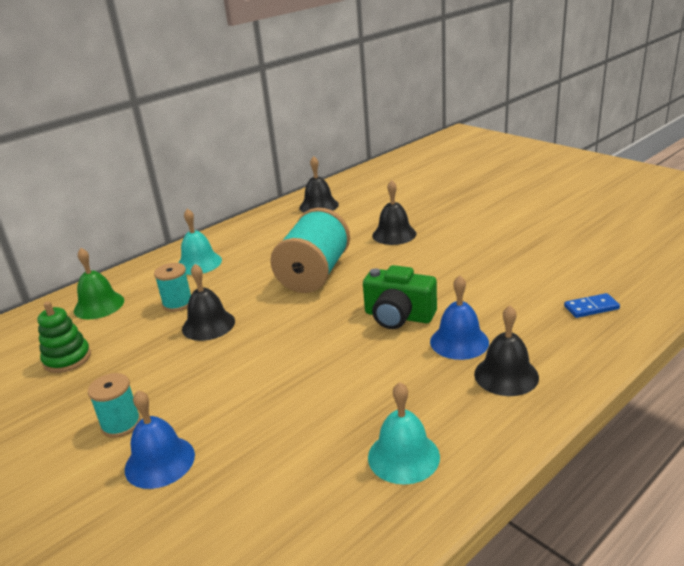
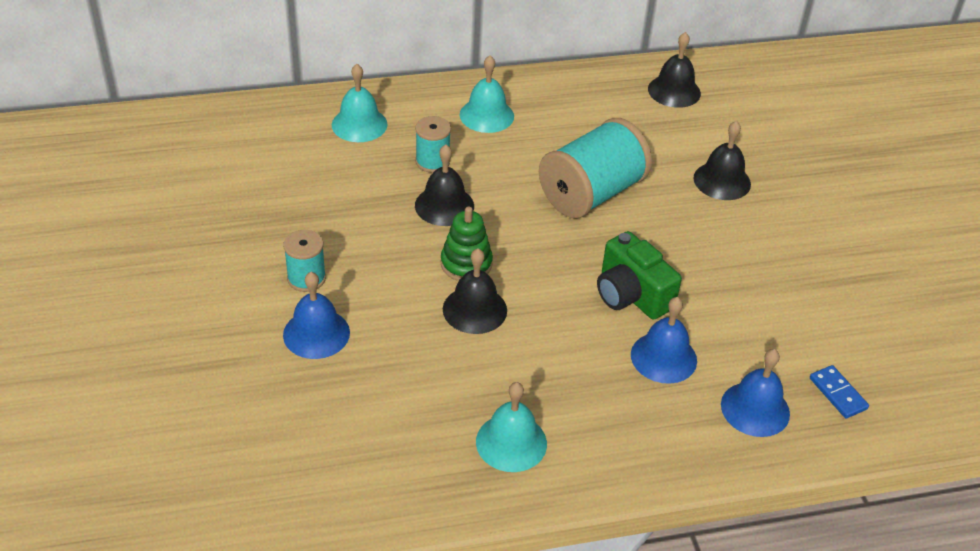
camera: 25 degrees right, 15 degrees up
green stacking toy [37,301,91,373] -> green stacking toy moved to [441,207,493,281]
green bell [74,248,124,319] -> turquoise bell [332,64,387,142]
black bell [474,305,539,396] -> black bell moved to [443,248,507,334]
blue domino [564,293,620,318] -> blue domino turned 45 degrees clockwise [810,365,869,418]
none -> blue bell [721,349,790,437]

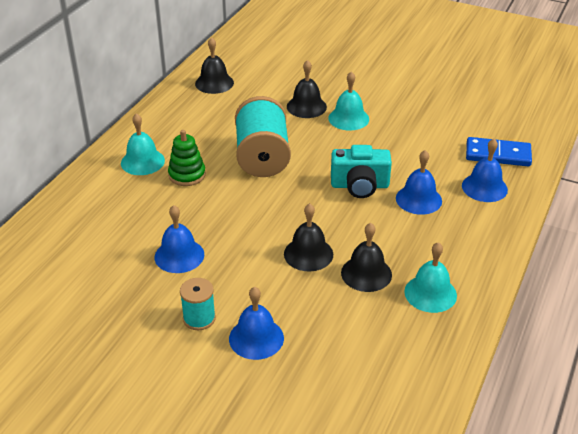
camera: 50 degrees left, 5 degrees down
turquoise bell [332,64,387,142] -> turquoise bell moved to [328,71,369,131]
turquoise spool [415,116,451,173] -> none
black bell [415,145,474,226] -> black bell moved to [341,223,392,292]
green stacking toy [441,207,493,281] -> green stacking toy moved to [168,130,206,186]
green camera [597,231,682,320] -> turquoise camera [331,145,392,198]
blue domino [810,365,869,418] -> blue domino [466,137,532,167], size x1.69
none -> blue bell [154,205,204,273]

